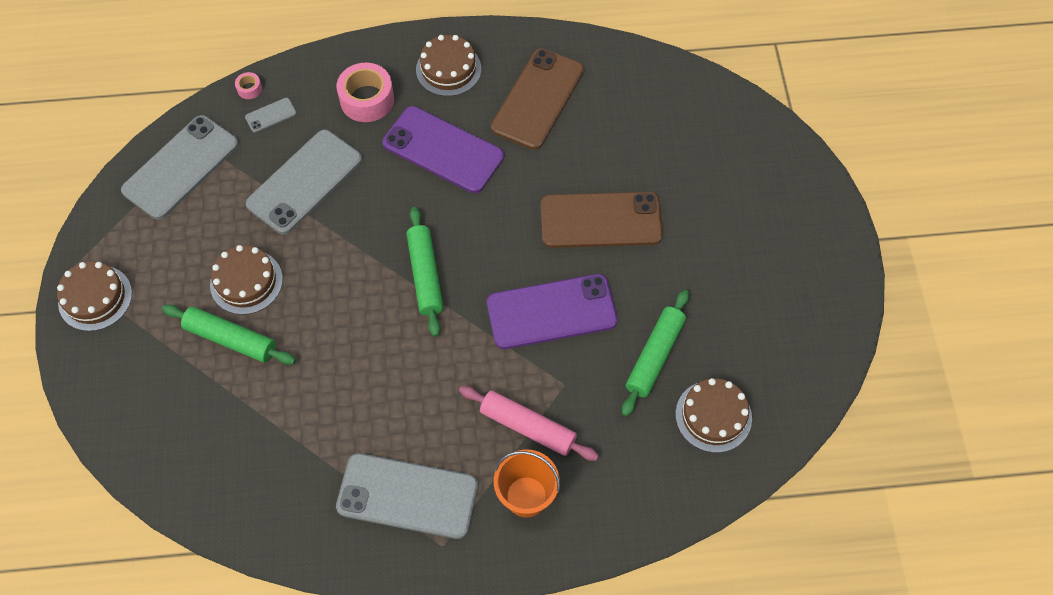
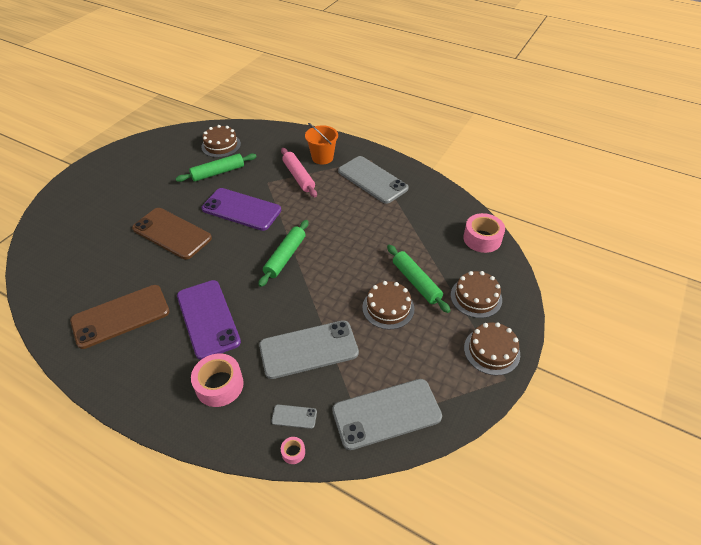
camera: 145 degrees left, 15 degrees down
brown cake [416,35,481,96] -> brown cake moved to [451,271,502,318]
none -> pink tape [463,213,505,253]

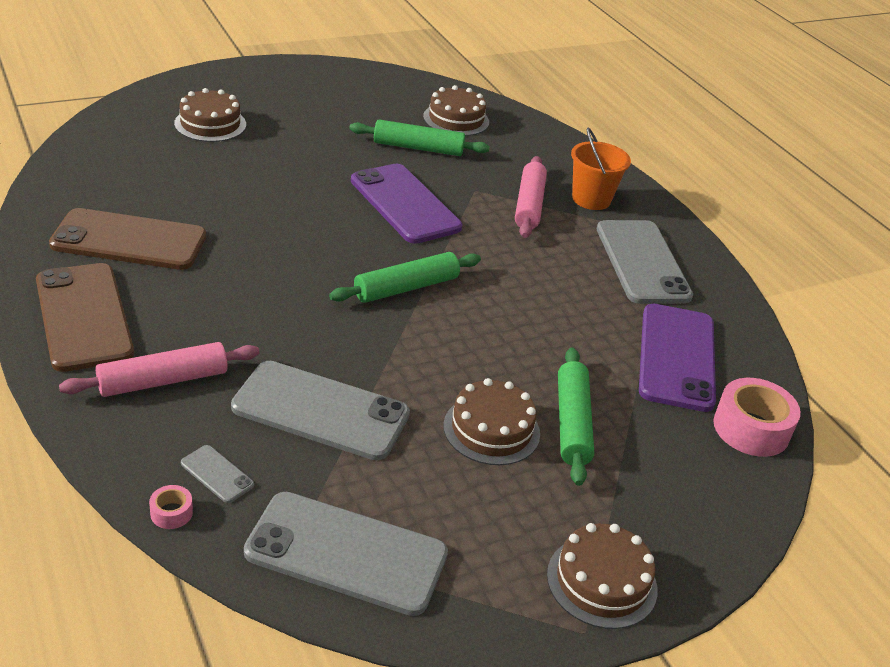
camera: 30 degrees right, 10 degrees down
brown phone [132,208,212,259] -> brown phone moved to [36,263,134,372]
purple phone [177,280,241,360] -> purple phone moved to [639,304,716,412]
pink tape [191,353,244,407] -> pink rolling pin [59,342,259,397]
brown cake [451,271,502,318] -> brown cake moved to [174,88,246,142]

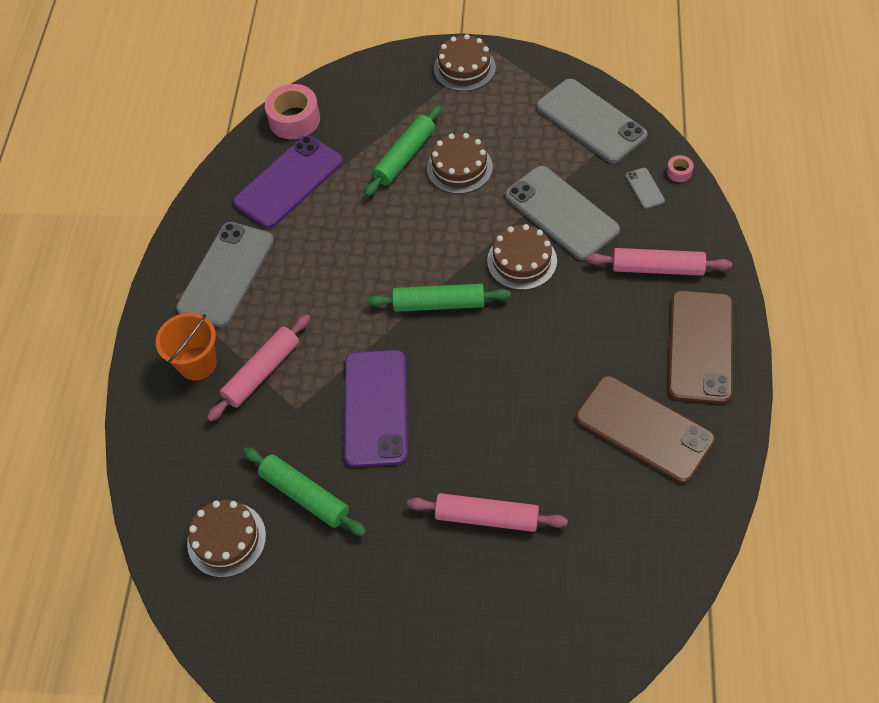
camera: 140 degrees left, 20 degrees up
brown cake [174,88,246,142] -> brown cake moved to [487,224,557,290]
none -> pink rolling pin [407,493,568,532]

